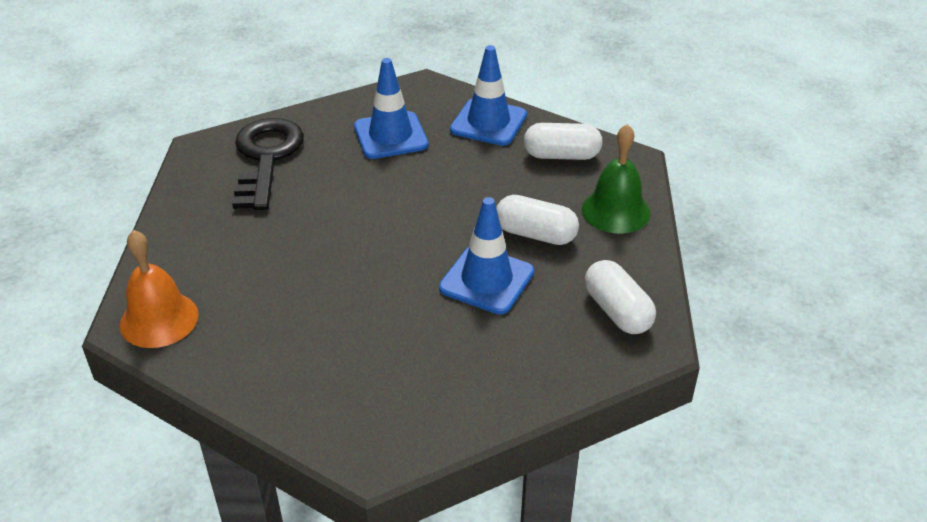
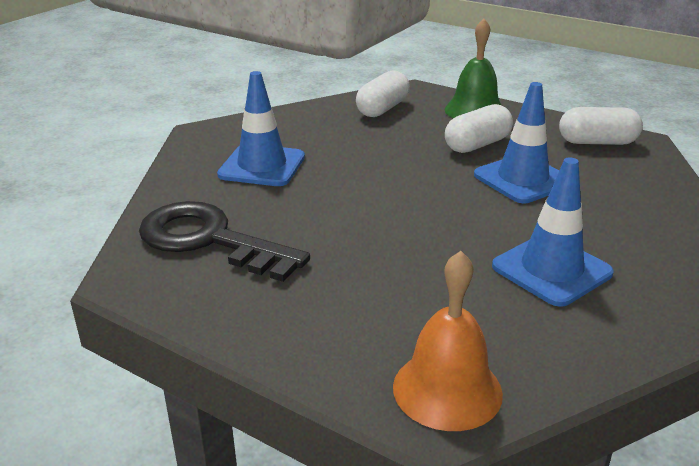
camera: 60 degrees left, 10 degrees down
blue traffic cone [450,45,527,146] -> blue traffic cone moved to [492,157,614,307]

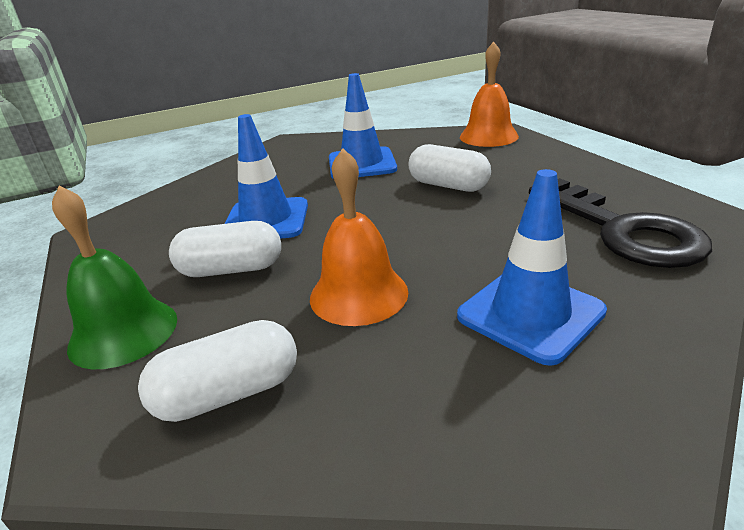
camera: 145 degrees left, 0 degrees up
white capsule [559,107,643,145] -> white capsule moved to [408,144,491,192]
none -> orange bell [310,148,408,326]

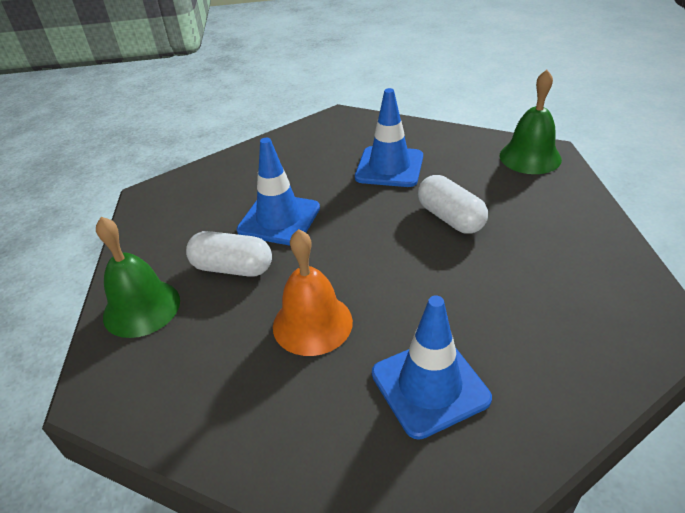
camera: 20 degrees right, 10 degrees up
white capsule [138,320,297,422] -> none
orange bell [460,41,519,147] -> green bell [500,70,562,174]
black key [529,178,712,268] -> none

